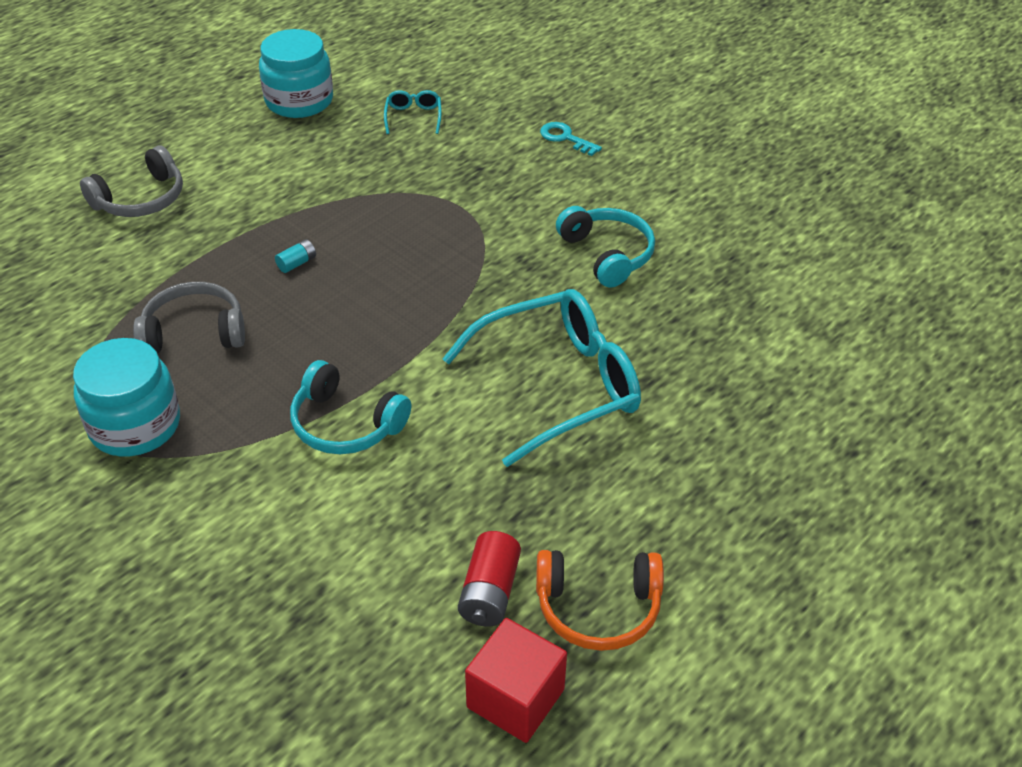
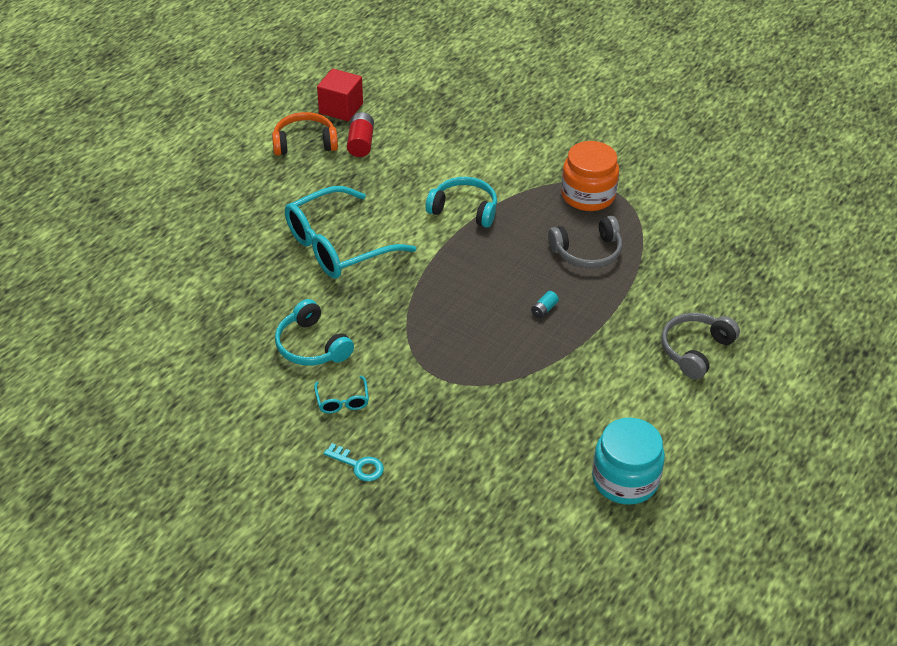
camera: 170 degrees right, 0 degrees up
turquoise jar [73,338,180,456] -> orange jar [561,141,619,211]
turquoise glasses [384,90,442,134] -> turquoise glasses moved to [314,376,369,414]

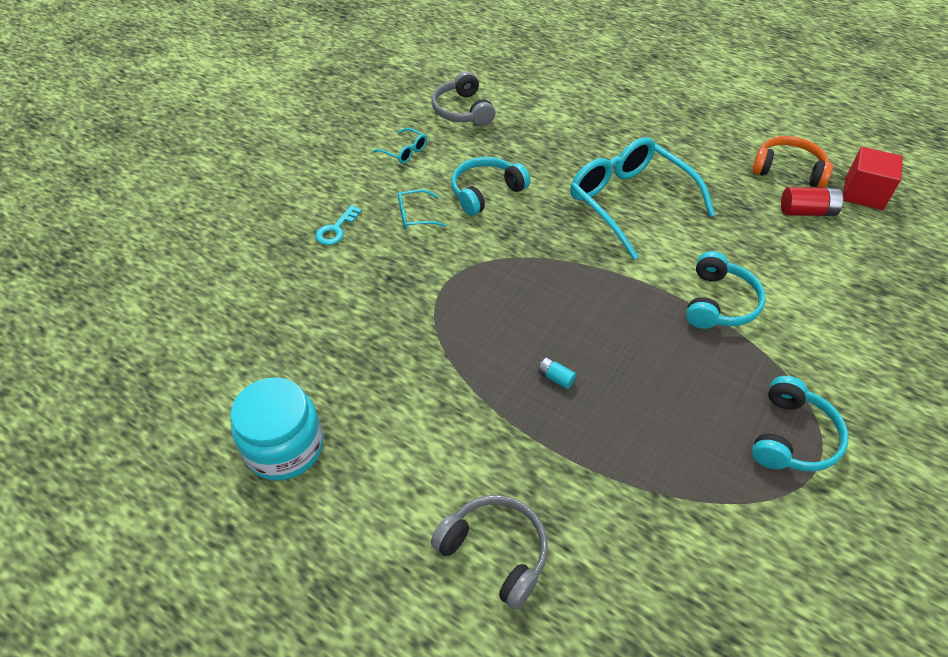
camera: 90 degrees right, 5 degrees up
orange headphones [272,112,338,156] -> orange headphones turned 60 degrees counterclockwise [752,136,833,188]
grey headphones [548,216,622,269] -> grey headphones moved to [431,71,495,126]
orange jar [561,141,619,211] -> turquoise headphones [752,376,848,472]
none -> turquoise glasses [372,128,427,164]

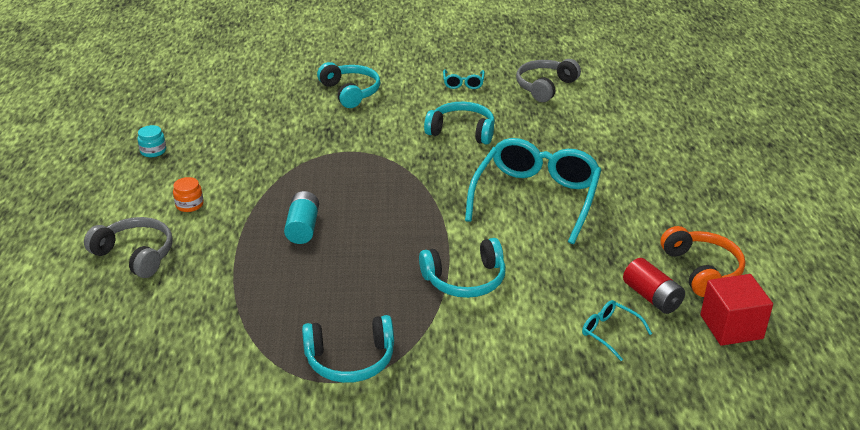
camera: 55 degrees right, 15 degrees down
turquoise jar [230,377,323,481] -> turquoise jar [138,125,166,157], size x0.45
turquoise key [315,205,362,245] -> turquoise headphones [317,62,380,108]
turquoise glasses [398,189,446,229] -> turquoise glasses moved to [582,300,652,361]
grey headphones [431,495,548,610] -> grey headphones turned 60 degrees counterclockwise [84,217,173,278]
turquoise battery [538,357,577,389] -> turquoise battery [284,191,319,244], size x1.78
none -> orange jar [173,177,204,212]

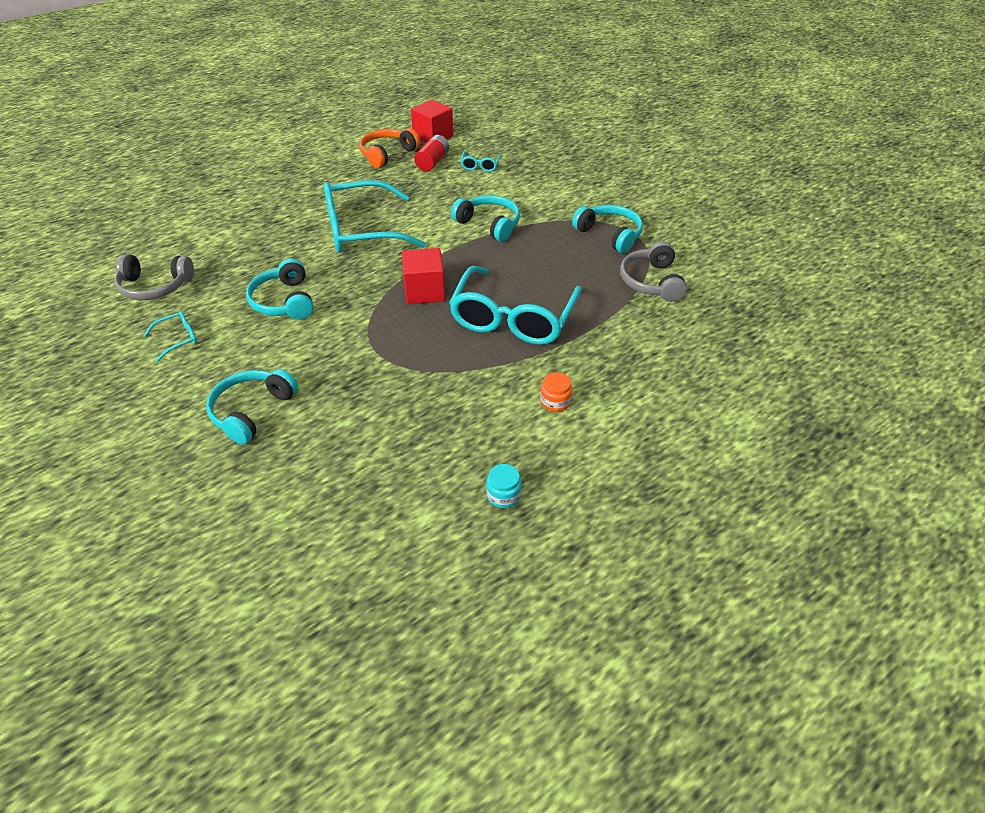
camera: 125 degrees left, 10 degrees up
grey headphones [84,217,173,278] -> grey headphones moved to [620,242,687,302]
turquoise battery [284,191,319,244] -> turquoise glasses [449,266,582,345]
none -> red cube [402,248,445,304]

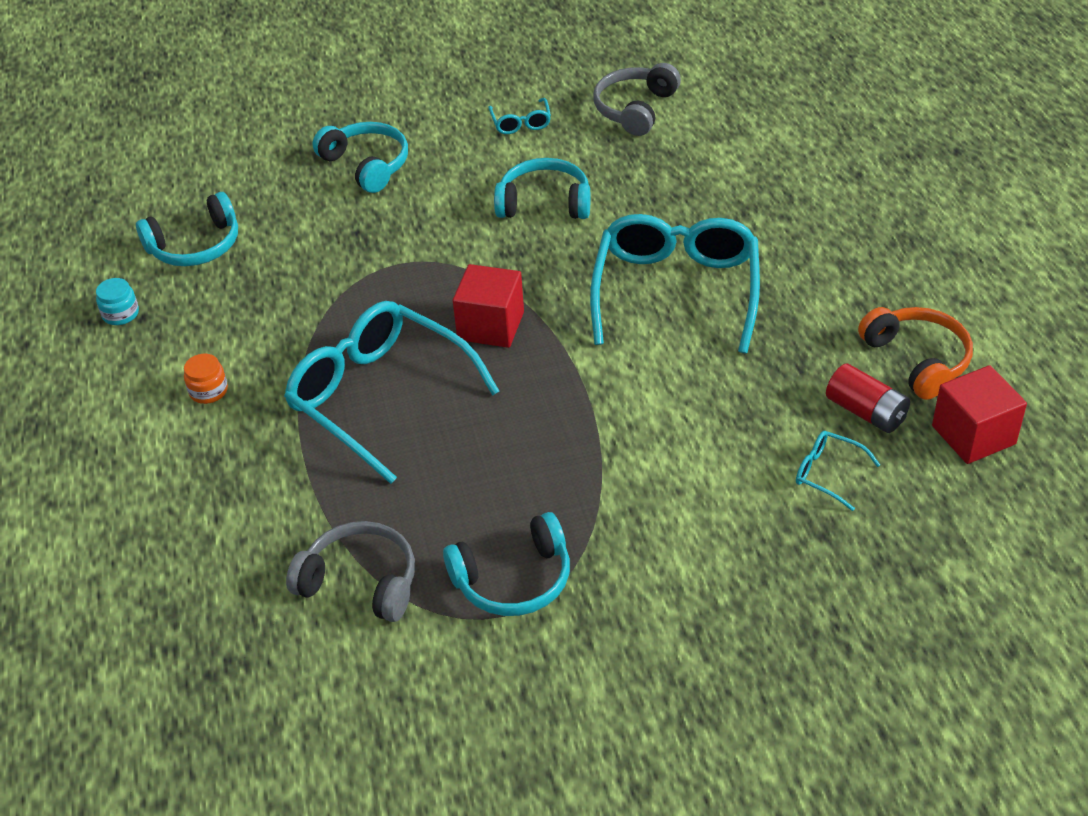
camera: 115 degrees right, 0 degrees up
turquoise headphones [451,195,520,242] -> turquoise headphones moved to [136,192,238,266]

